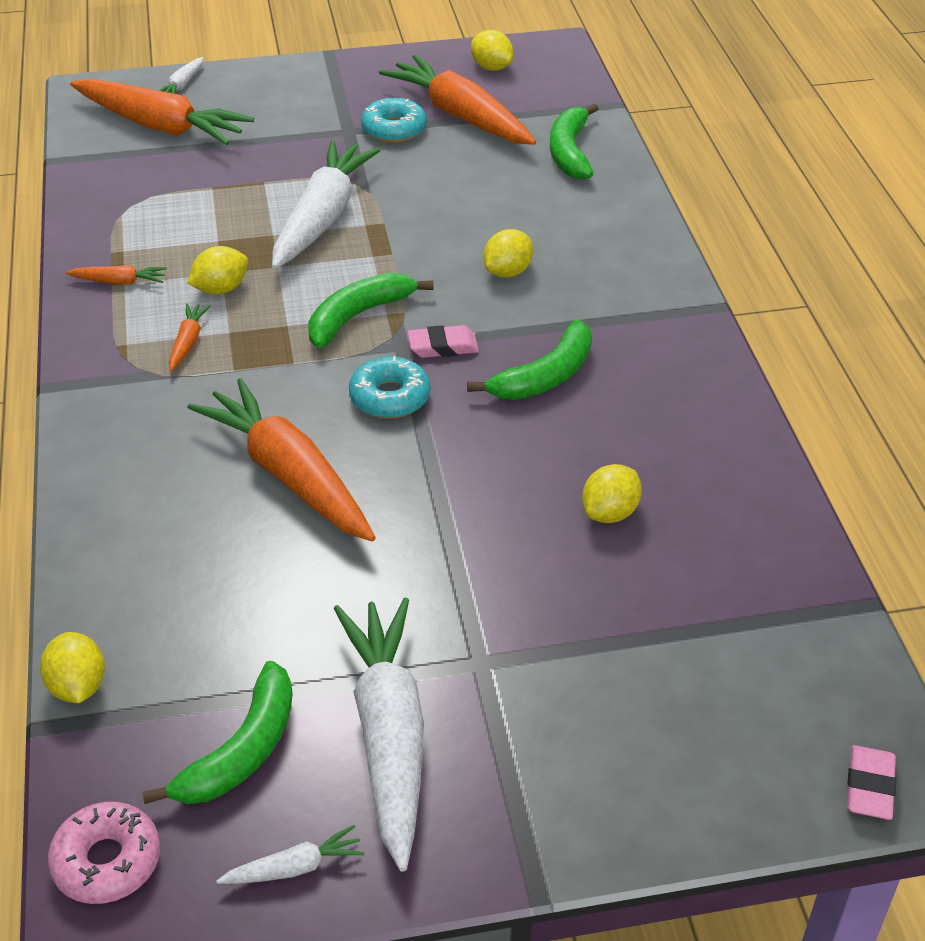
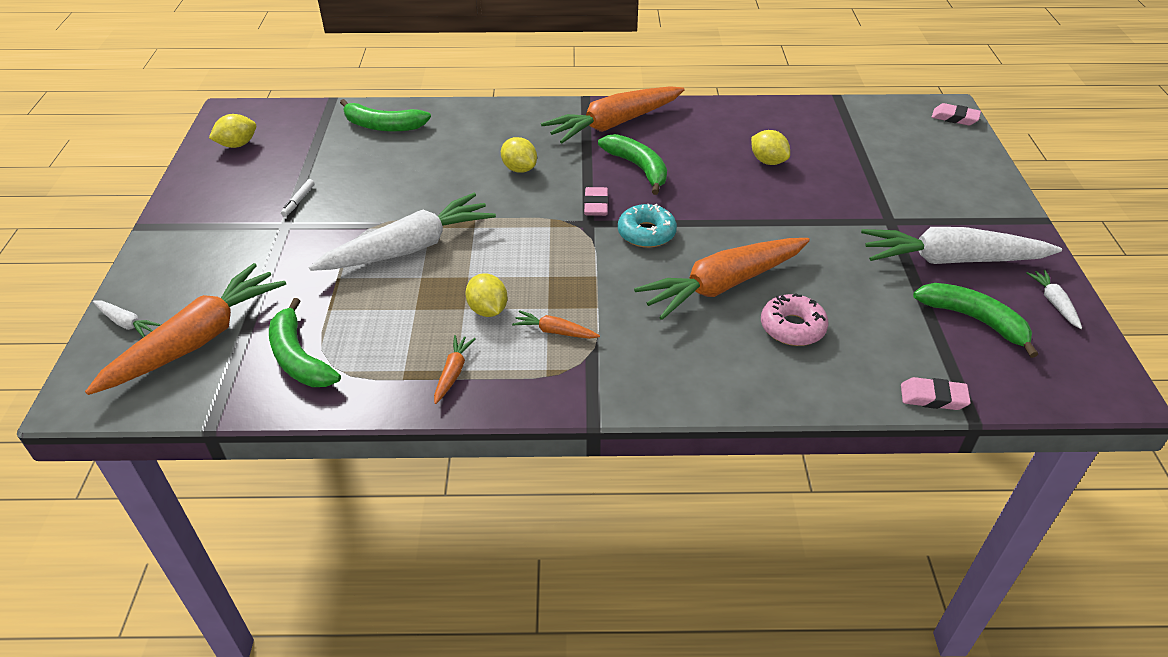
camera: 80 degrees left, 0 degrees up
yellow lemon [40,632,105,703] -> pink eraser [901,377,971,410]
pink donut [48,802,161,904] -> pink donut moved to [761,293,828,346]
white carrot [272,140,381,269] -> white carrot turned 120 degrees clockwise [309,193,496,271]
green banana [308,273,434,348] -> green banana moved to [269,298,341,387]
turquoise donut [361,98,427,143] -> white marker [281,179,314,217]
orange carrot [379,55,536,145] -> orange carrot moved to [541,86,685,143]

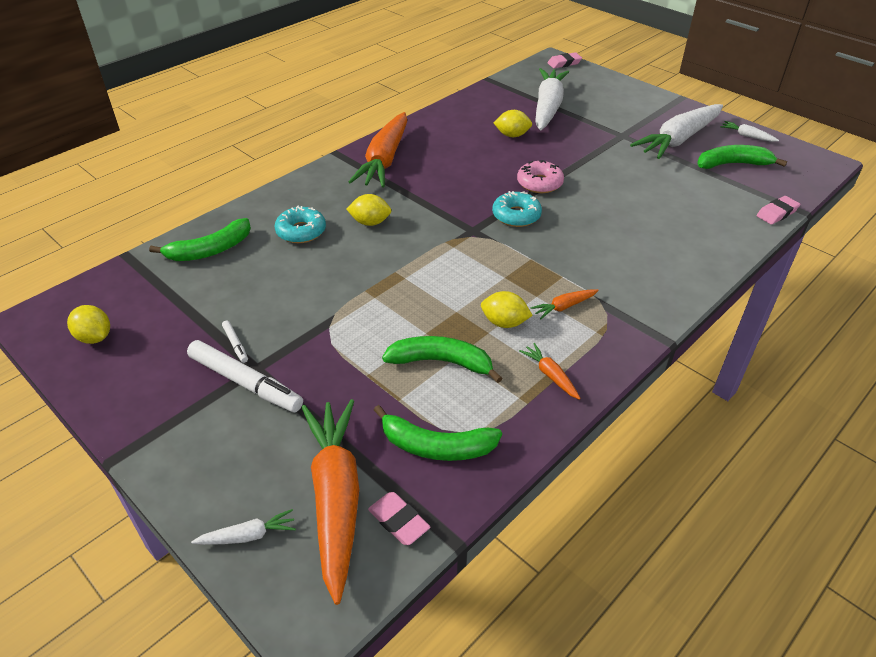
camera: 45 degrees left, 0 degrees up
yellow lemon [209,114,256,148] -> yellow lemon turned 60 degrees counterclockwise [67,305,110,344]
white carrot [309,193,496,271] -> white carrot moved to [535,68,569,130]
pink eraser [584,187,608,216] -> pink eraser moved to [368,492,430,545]
green banana [598,134,667,195] -> green banana moved to [382,336,502,383]
orange carrot [634,238,810,320] -> none
pink donut [761,293,828,346] -> pink donut moved to [517,160,564,193]
none -> white marker [187,340,303,412]
none -> turquoise donut [275,206,326,243]

